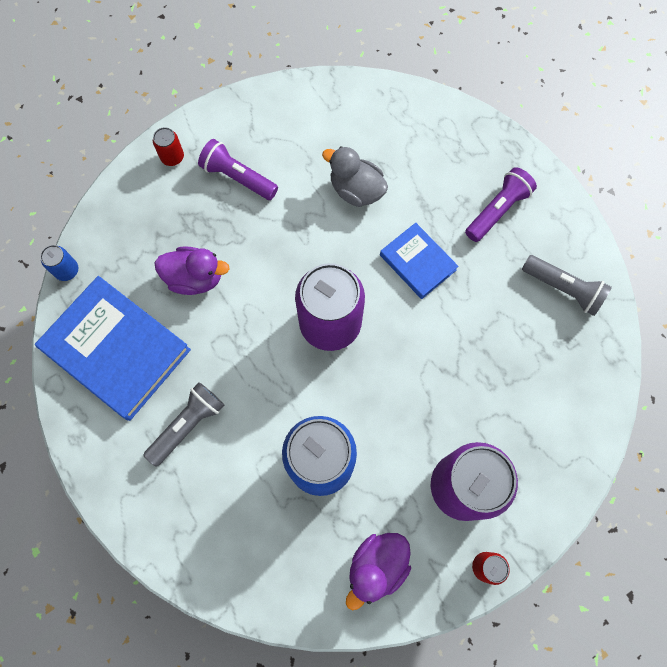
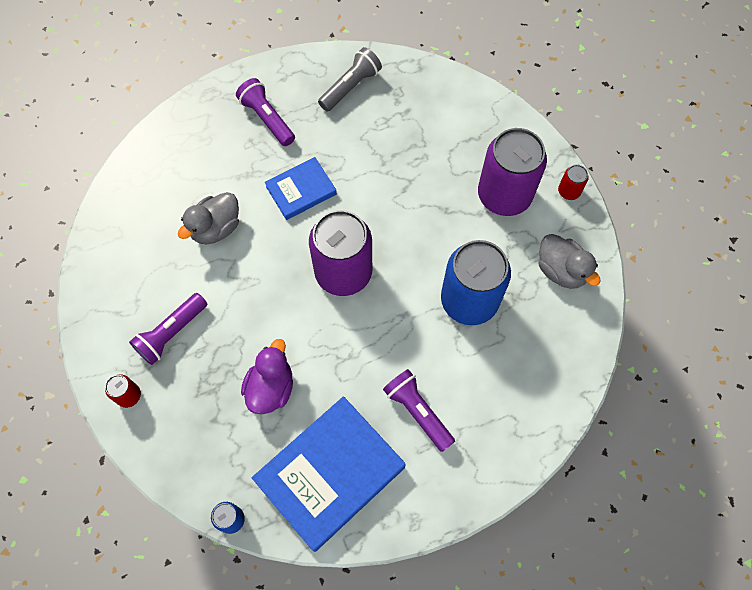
camera: 80 degrees left, 5 degrees down
grey flashlight [143,382,224,467] -> purple flashlight [383,369,455,452]
purple duck [346,533,411,610] -> grey duck [538,234,601,289]

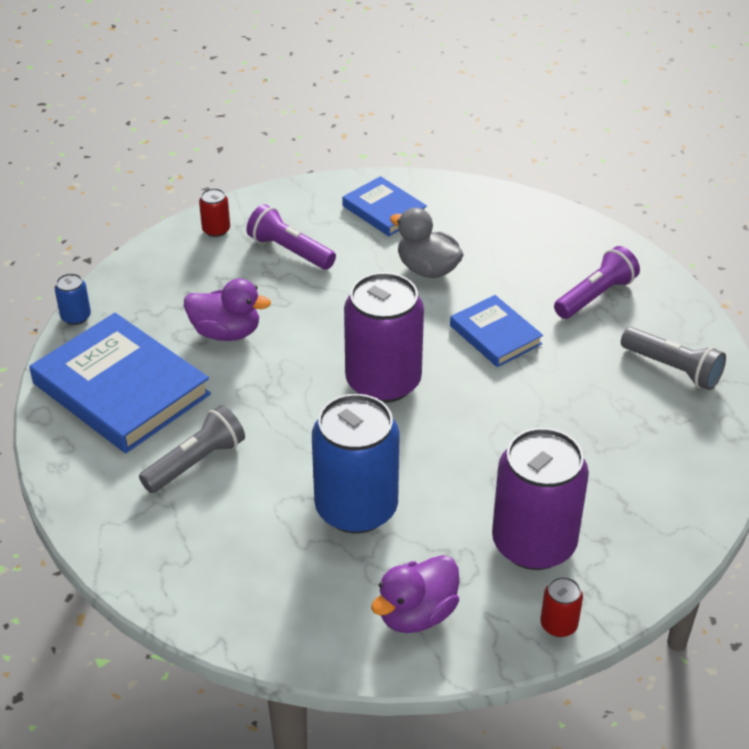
camera: 85 degrees right, 25 degrees down
purple flashlight [383,369,455,452] -> grey flashlight [139,405,245,493]
grey duck [538,234,601,289] -> purple duck [371,555,459,633]
none -> blue book [342,176,427,236]

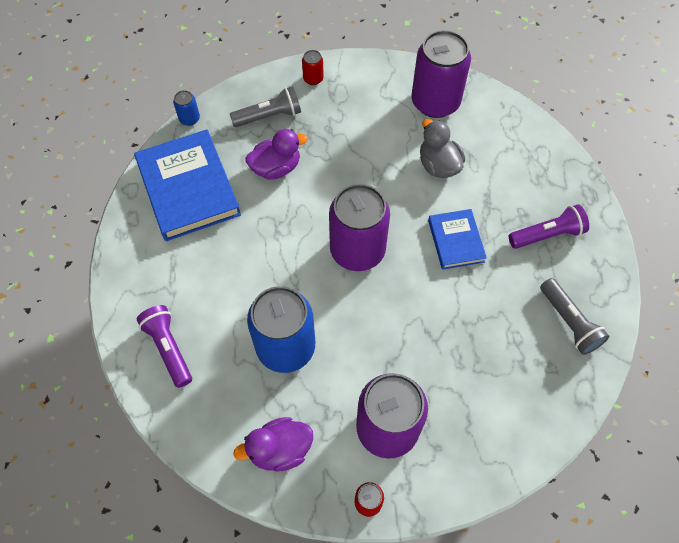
camera: 25 degrees right, 20 degrees up
grey flashlight [139,405,245,493] -> grey flashlight moved to [230,86,301,127]
purple duck [184,278,271,341] -> purple duck turned 60 degrees counterclockwise [246,129,308,180]
purple flashlight [246,204,336,270] -> purple flashlight moved to [137,305,192,388]
blue book [342,176,427,236] -> purple can [412,30,471,118]

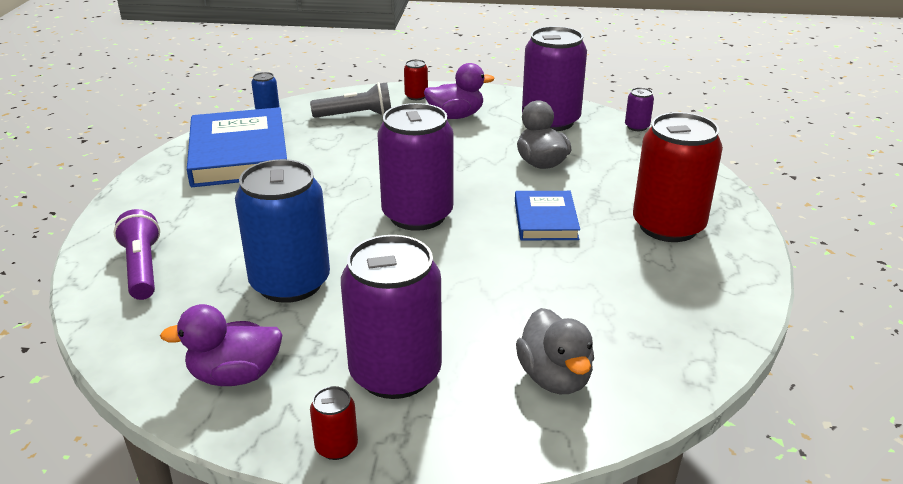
camera: 10 degrees right, 30 degrees down
purple duck [246,129,308,180] -> purple duck moved to [424,63,494,119]
purple flashlight [509,204,589,249] -> red can [633,112,723,242]
grey flashlight [540,278,609,355] -> none
none -> grey duck [516,308,594,394]
none -> purple can [625,87,654,131]

